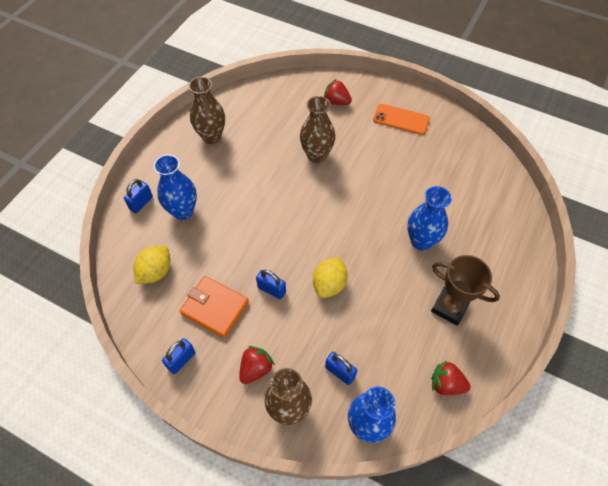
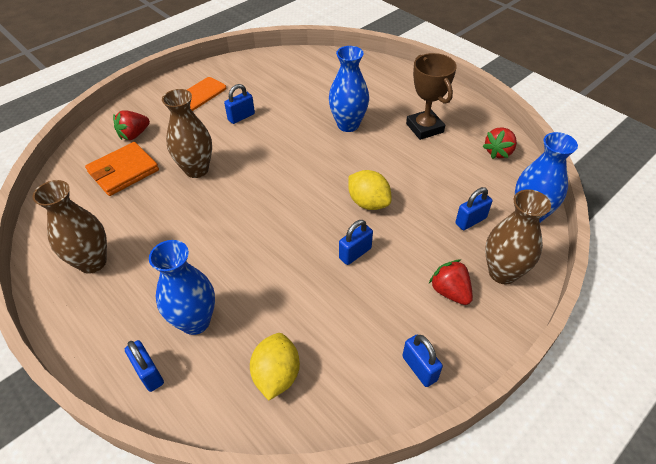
camera: 70 degrees left, 10 degrees down
yellow lemon [133,246,170,284] -> yellow lemon turned 45 degrees clockwise [250,333,300,401]
orange wallet [179,276,249,338] -> orange wallet moved to [85,142,159,196]
brown trophy [431,255,500,326] -> brown trophy turned 75 degrees counterclockwise [406,53,457,140]
none -> blue padlock [224,84,255,124]

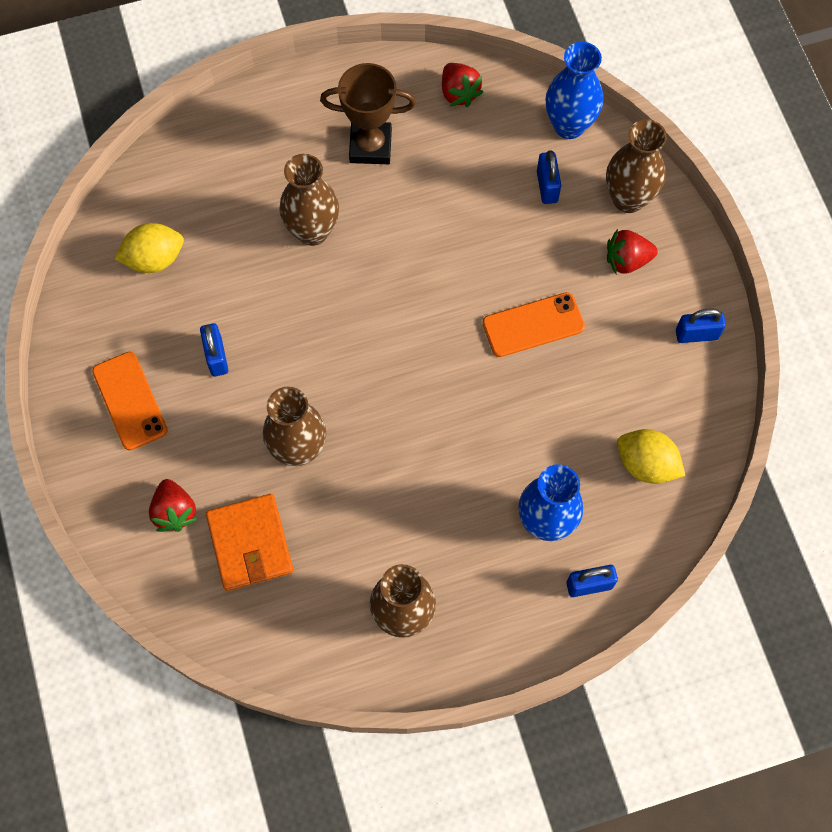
camera: 65 degrees left, 20 degrees up
blue vase [329,46,369,132] -> brown vase [279,154,339,246]
blue padlock [339,220,373,265] -> orange phone [482,292,585,357]
yellow lemon [348,170,392,210] -> yellow lemon moved to [114,223,184,273]

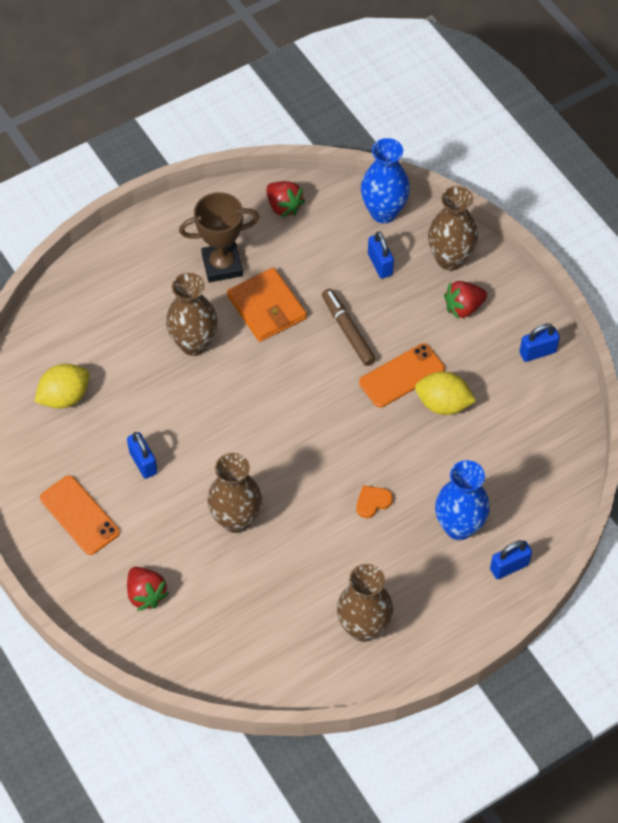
camera: 15 degrees left, 10 degrees down
orange wallet [206,494,293,591] -> orange wallet moved to [227,267,307,342]
yellow lemon [617,429,685,484] -> yellow lemon moved to [415,372,476,415]
none -> brown marker [322,289,376,366]
none -> orange heart [356,486,393,518]

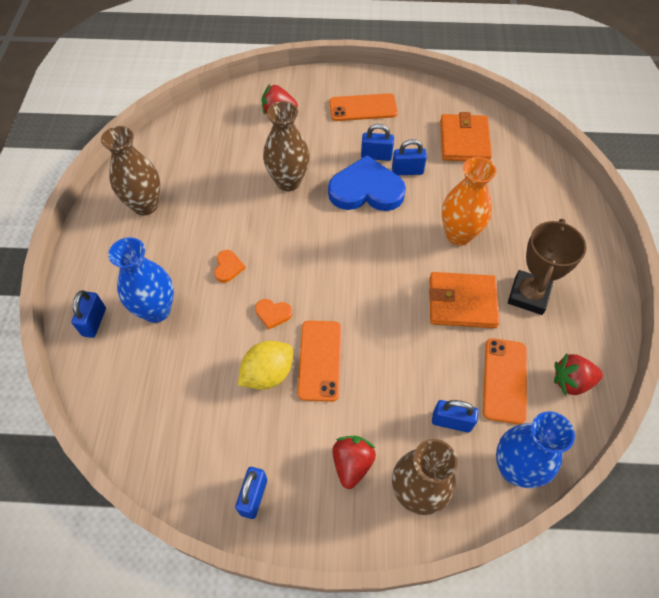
camera: 125 degrees right, 0 degrees up
yellow lemon [34,364,90,409] -> orange wallet [440,112,492,161]
brown vase [166,273,218,356] -> orange vase [441,157,496,245]
brown marker [322,289,376,366] -> none
none -> orange heart [255,299,292,330]
none -> blue heart [328,155,406,211]
none -> blue padlock [392,139,427,175]
none -> orange phone [483,338,527,424]

